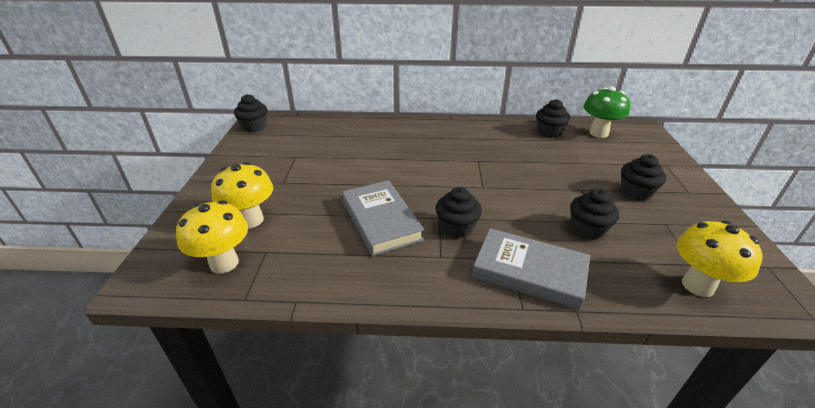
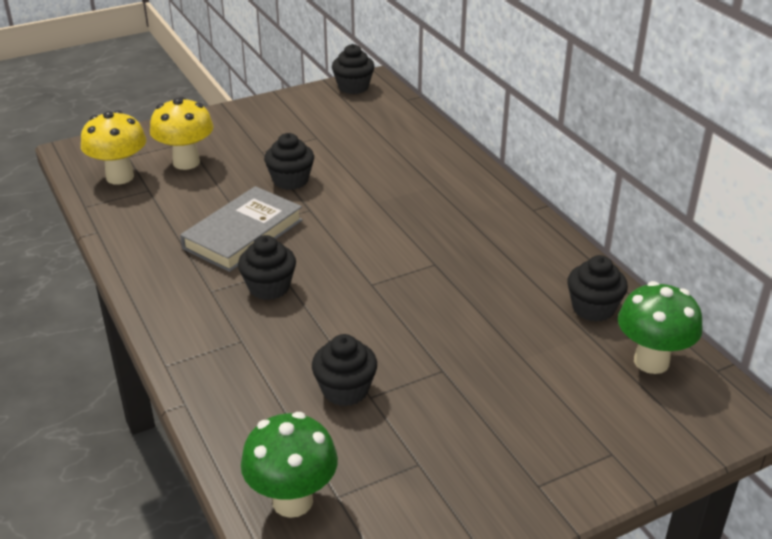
camera: 60 degrees right, 0 degrees up
grey book [472,228,590,310] -> none
black cupcake [621,154,666,201] -> black cupcake moved to [264,133,314,190]
yellow mushroom [677,221,763,297] -> green mushroom [241,412,338,518]

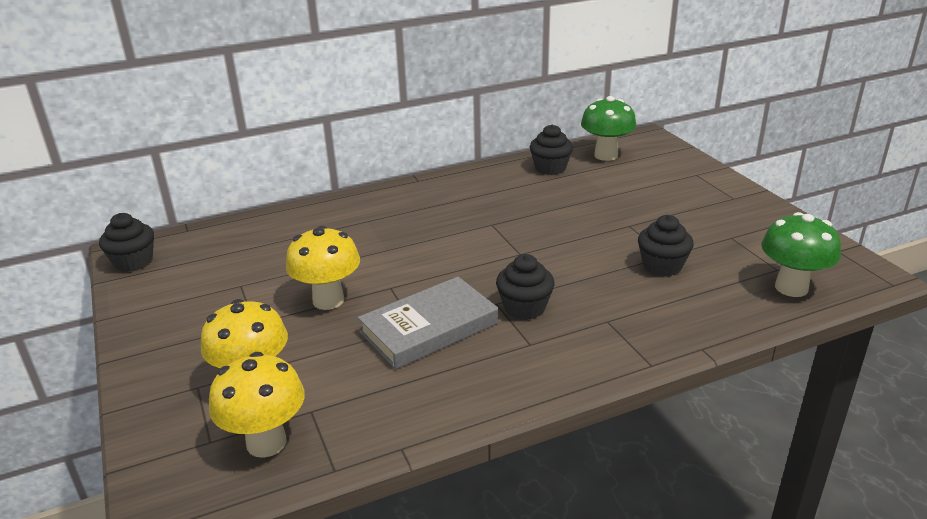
camera: 85 degrees left, 5 degrees down
grey book [180,186,303,272] -> grey book turned 75 degrees counterclockwise [358,277,498,369]
black cupcake [264,133,314,190] -> yellow mushroom [286,226,360,310]

